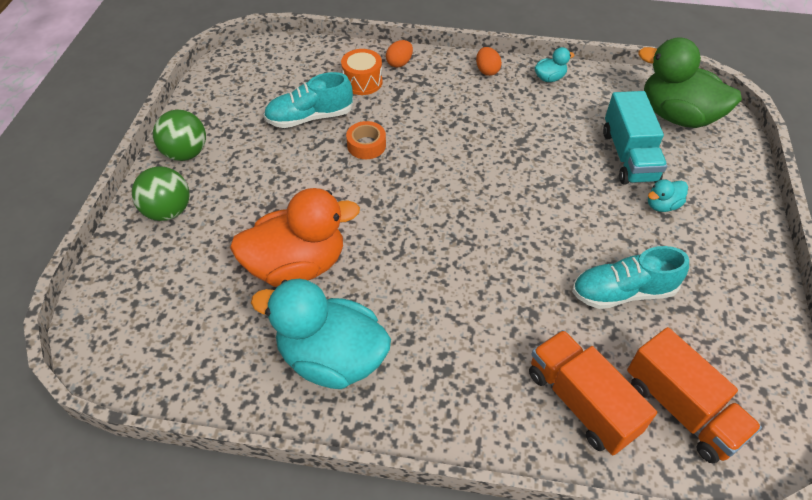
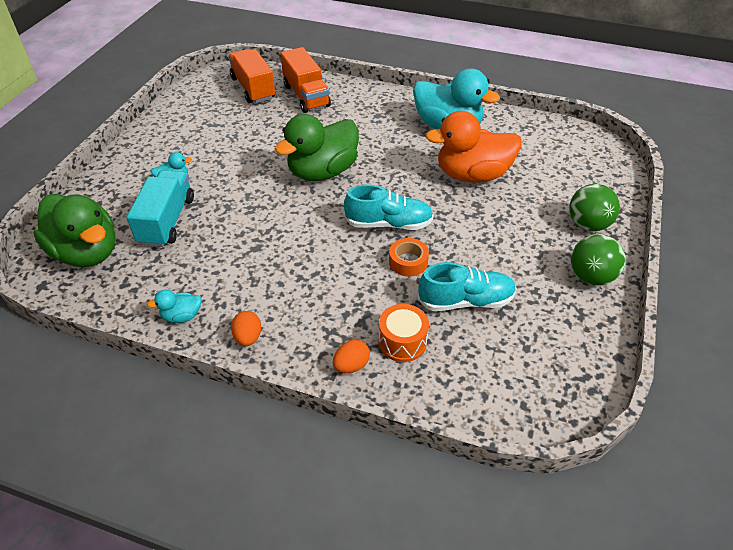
camera: 170 degrees left, 5 degrees down
turquoise shoe [572,246,689,309] -> turquoise shoe moved to [344,184,434,230]
none -> green duck [275,114,359,181]

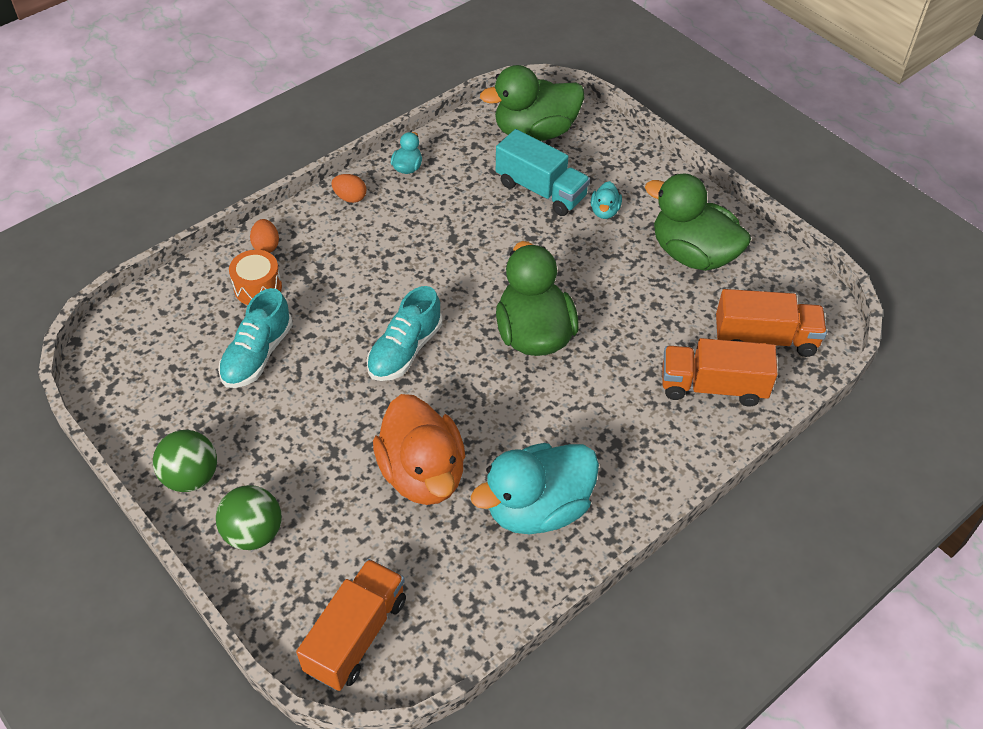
camera: 120 degrees right, 5 degrees up
orange tape [389,238,429,277] -> none
orange duck [425,111,522,182] -> orange duck turned 135 degrees clockwise [373,394,465,505]
none -> orange truck [296,559,406,691]
none -> green duck [645,173,751,271]

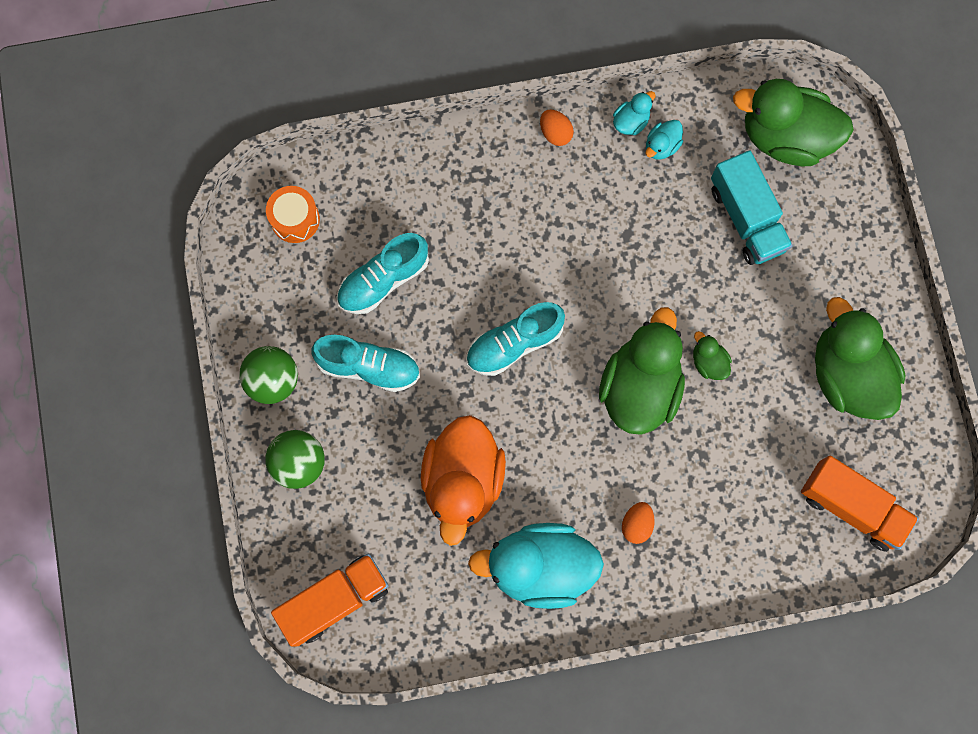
camera: 30 degrees right, 25 degrees up
orange drum [229,250,282,305] -> orange drum moved to [266,186,320,243]
orange egg [250,219,279,253] -> orange egg moved to [622,502,655,544]
turquoise duck [591,181,622,219] -> turquoise duck moved to [646,120,683,160]
orange truck [662,338,778,406] -> none
none -> turquoise shoe [312,335,420,392]
none -> green duck [693,331,732,380]

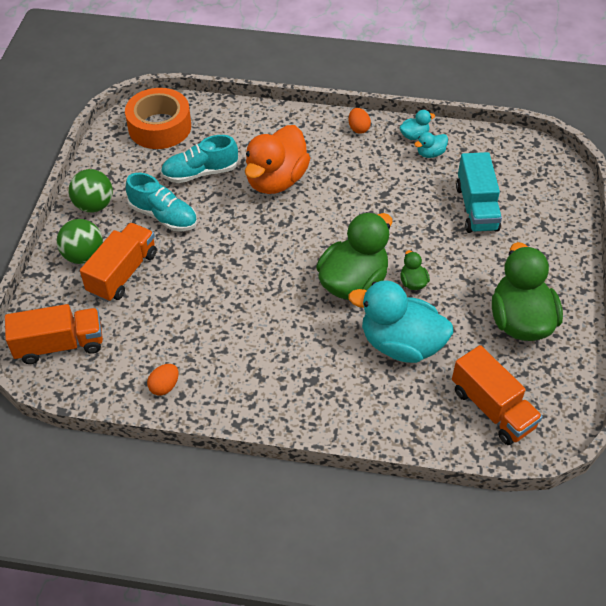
camera: 20 degrees right, 25 degrees down
orange drum [266,186,320,243] -> orange tape [125,88,191,149]
orange duck [421,415,506,546] -> orange duck moved to [245,125,310,194]
turquoise shoe [466,302,565,376] -> none
turquoise duck [468,523,604,609] -> turquoise duck moved to [348,280,453,363]
orange egg [622,502,655,544] -> orange egg moved to [147,364,179,395]
green duck [733,79,854,166] -> none
none -> orange truck [80,223,157,302]

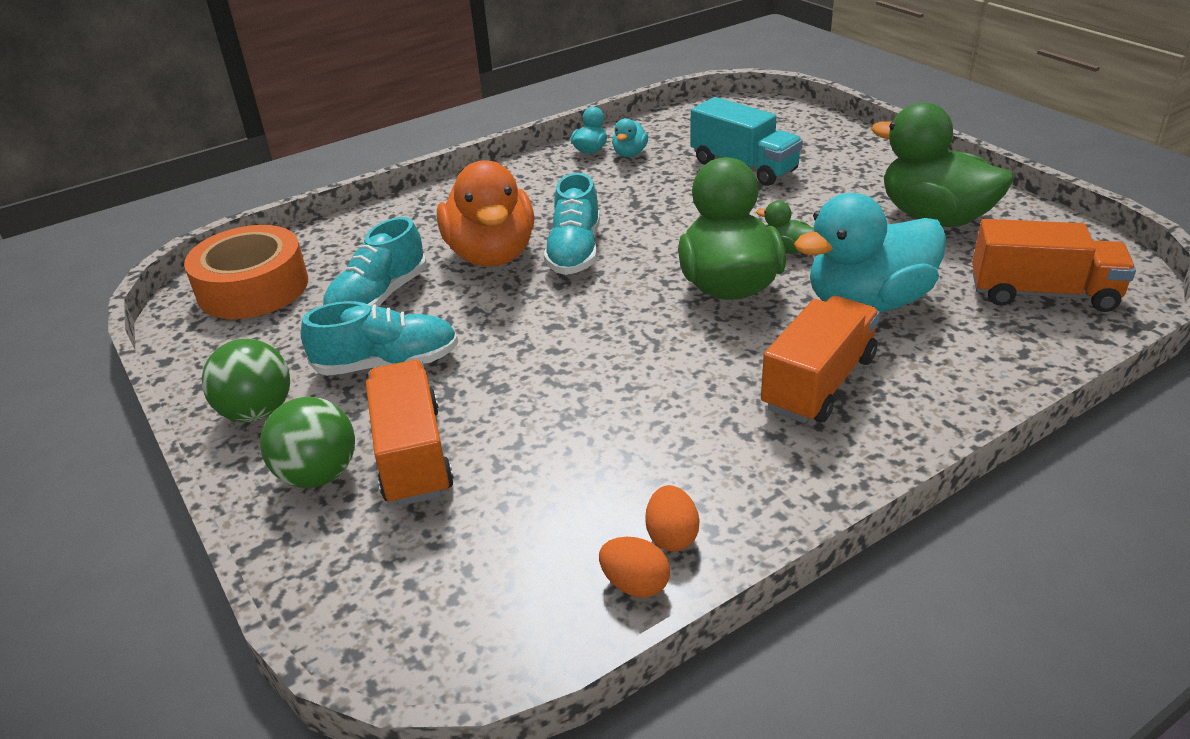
camera: 40 degrees left, 15 degrees down
orange truck [5,304,103,364] -> orange truck moved to [761,296,880,423]
orange egg [348,108,371,134] -> orange egg moved to [599,537,670,598]
none -> turquoise shoe [544,173,600,275]

